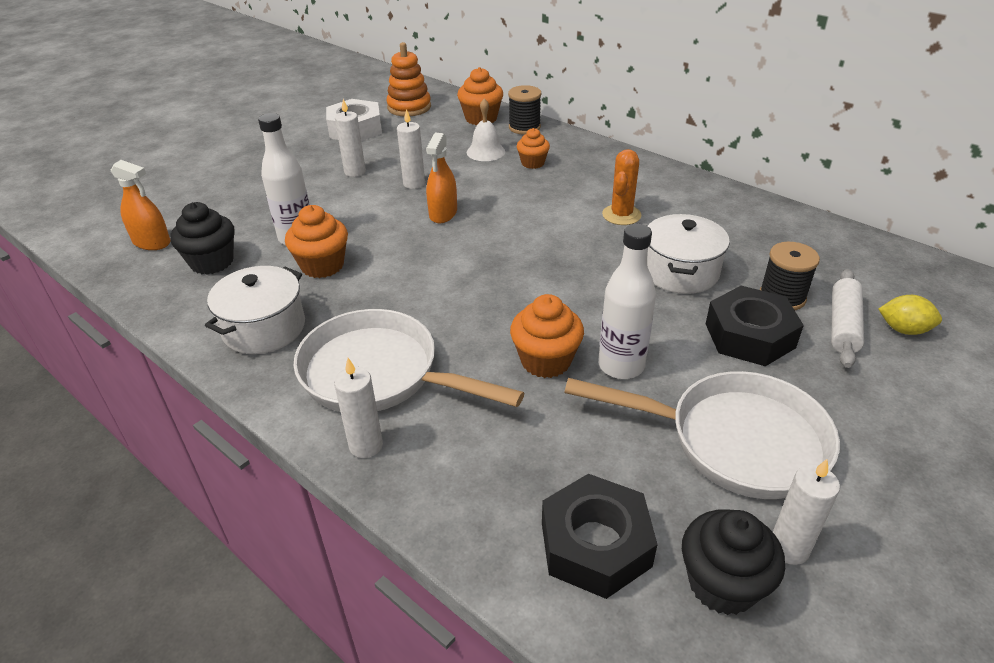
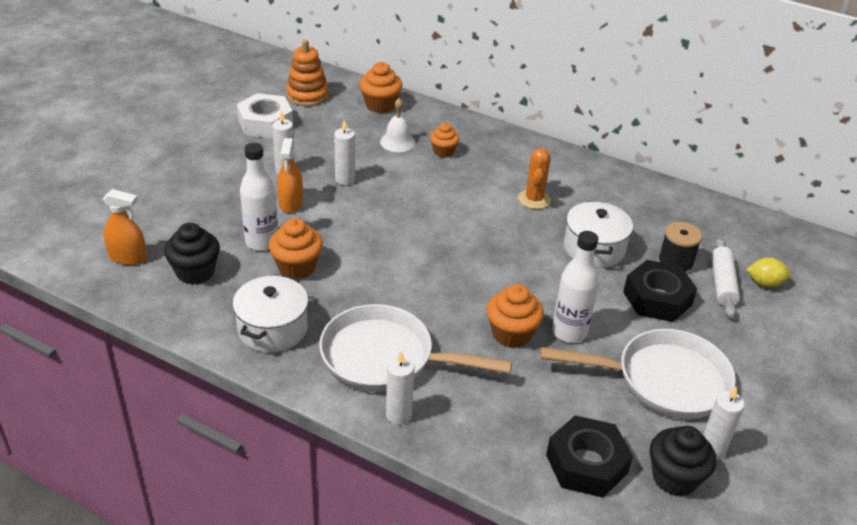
camera: 15 degrees left, 0 degrees up
orange spray bottle [426,133,457,223] -> orange spray bottle moved to [277,138,303,213]
black spool [508,85,541,135] -> none

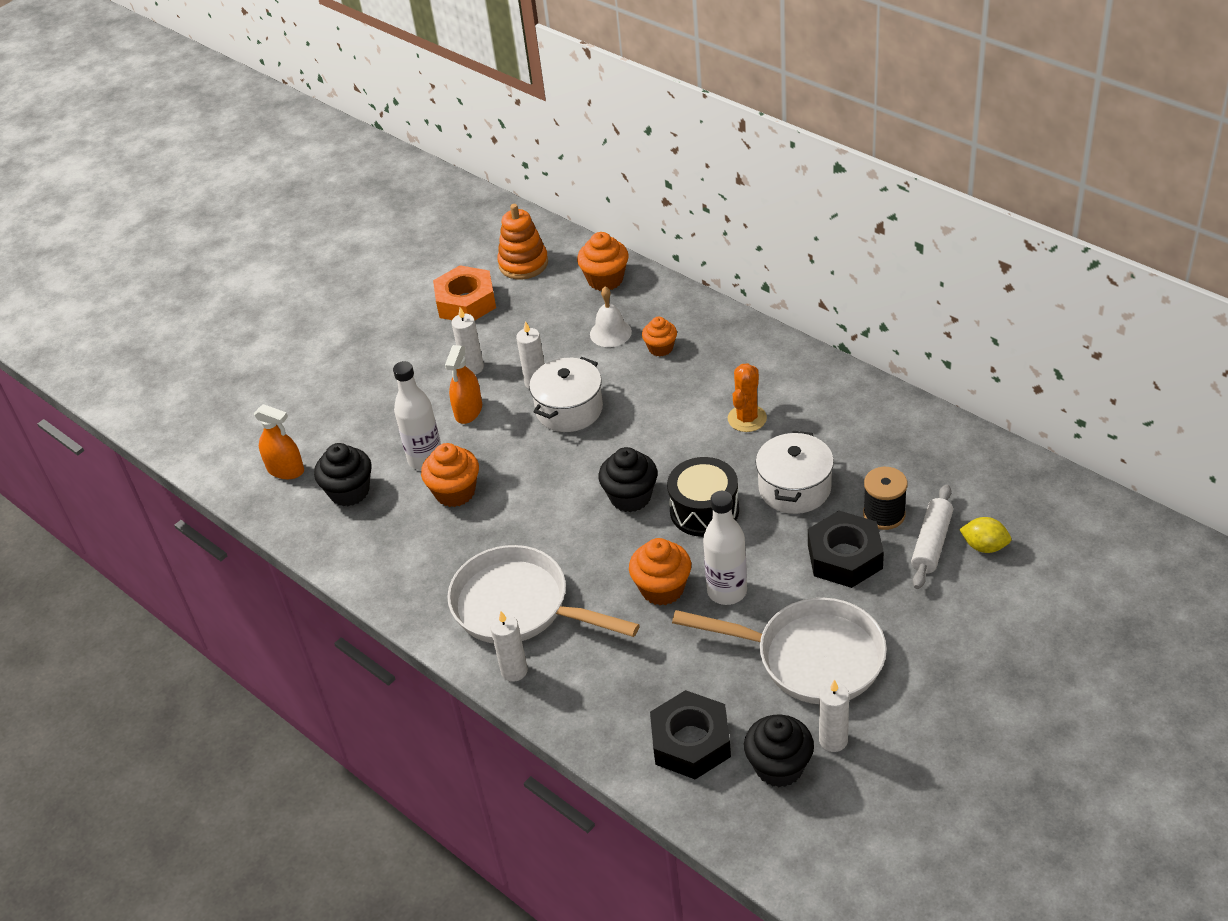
camera: 20 degrees right, 5 degrees up
white pot [233,275,308,353] -> white pot moved to [529,357,603,432]
white nut [237,93,293,138] -> orange nut [433,265,496,320]
none -> black cupcake [598,447,658,512]
none -> black drum [667,457,739,537]

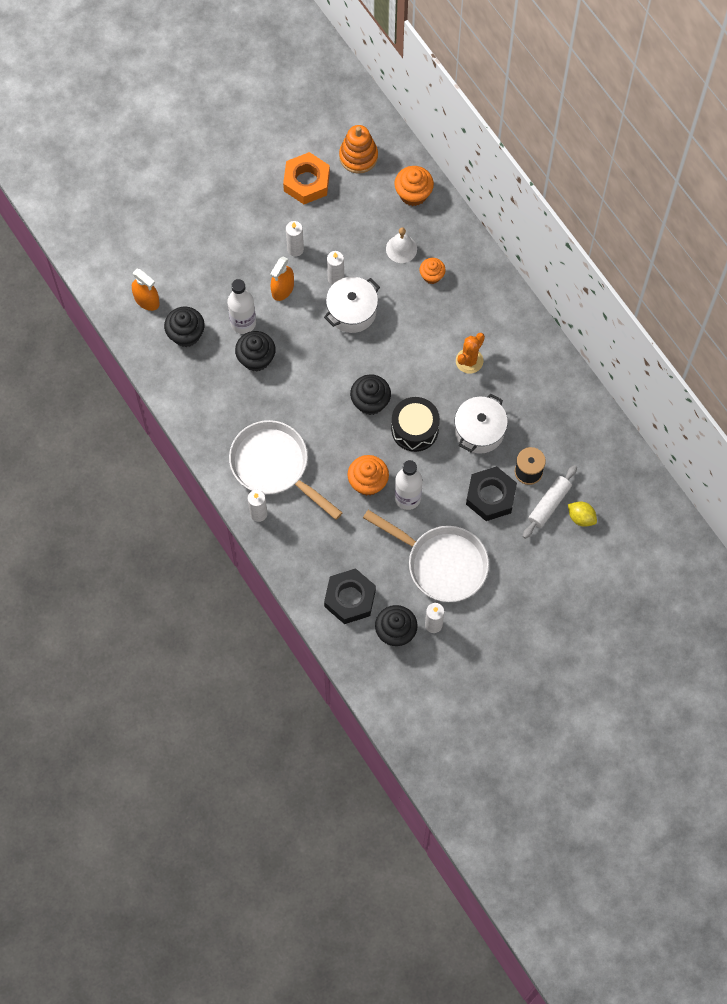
camera: 10 degrees right, 25 degrees up
orange cupcake [421,443,479,507] -> black cupcake [235,331,276,372]

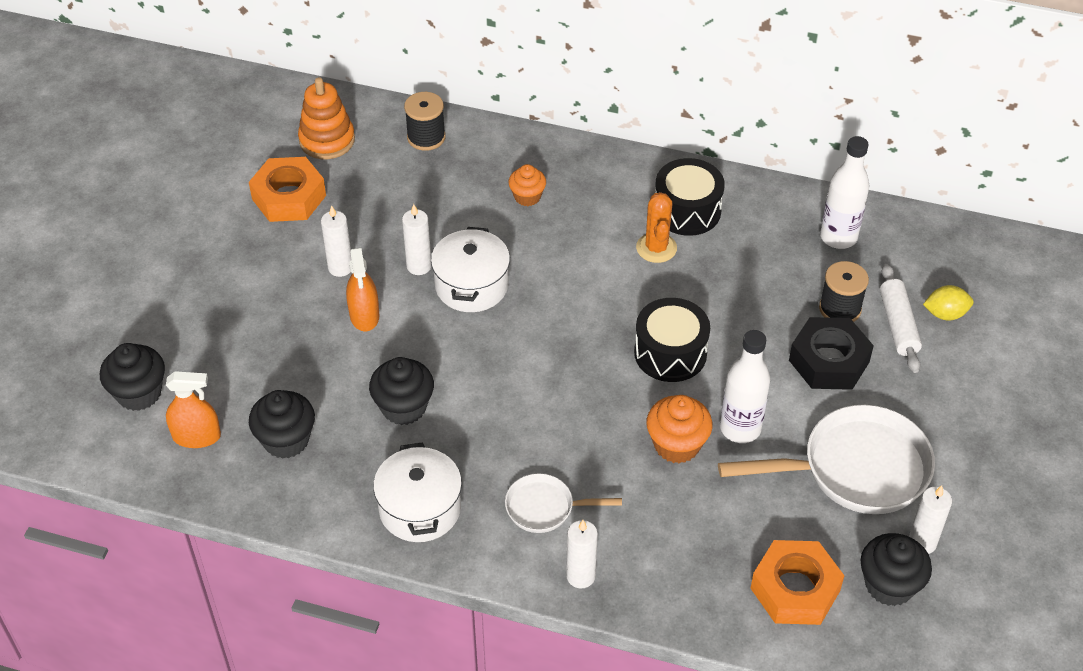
camera: 40 degrees left, 20 degrees down
white bottle [227,279,256,334] -> white bottle moved to [820,136,869,249]
white pan [229,420,343,520] -> white pan [505,473,622,533], size x0.53
black nut [324,568,376,624] -> orange nut [750,540,844,625]
black cupcake [350,374,391,415] -> black cupcake moved to [100,343,165,411]
white bell [386,227,417,263] -> none
orange cupcake [394,166,434,206] -> black spool [404,92,446,151]
white pot [455,394,508,454] -> white pot moved to [373,442,462,542]
none -> black drum [655,158,725,236]

